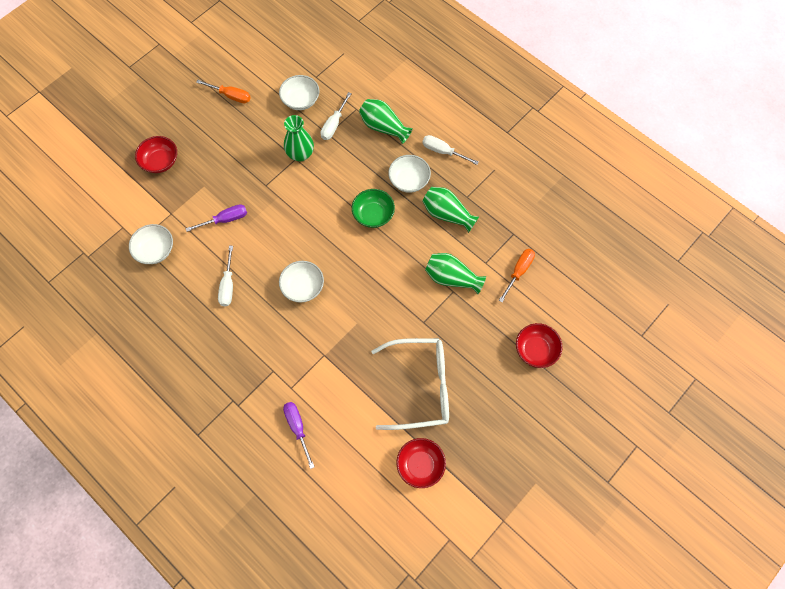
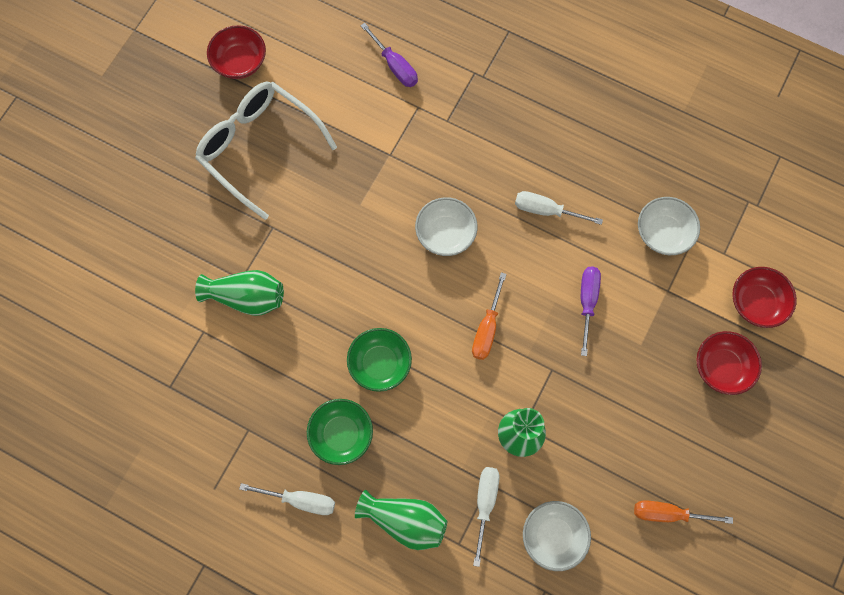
camera: 165 degrees right, 5 degrees up
purple screwdriver [185,204,247,232] -> purple screwdriver turned 135 degrees clockwise [581,267,601,356]
white screwdriver [218,246,233,306] -> white screwdriver turned 60 degrees counterclockwise [515,191,603,225]
white glasses [371,338,449,430] -> white glasses turned 60 degrees clockwise [195,81,337,220]
white bowl [388,155,431,193] -> green bowl [307,399,373,465]
green vase [422,187,479,233] -> none
orange screwdriver [499,249,535,302] -> orange screwdriver moved to [472,272,507,360]
red bowl [516,323,563,368] -> red bowl moved to [732,267,797,328]

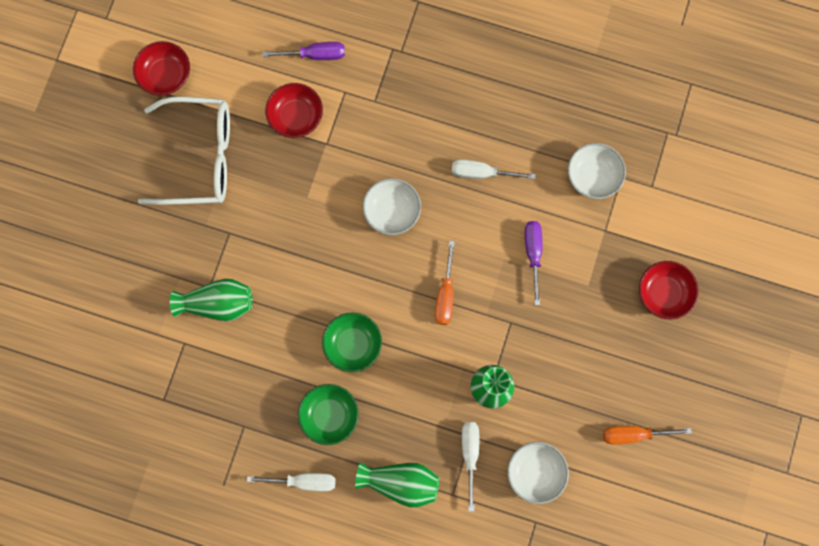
camera: 10 degrees left, 5 degrees up
white glasses [195,81,337,220] -> white glasses turned 150 degrees clockwise [138,96,230,205]
purple screwdriver [360,23,418,87] -> purple screwdriver turned 45 degrees counterclockwise [263,42,345,60]
red bowl [732,267,797,328] -> red bowl moved to [265,83,323,138]

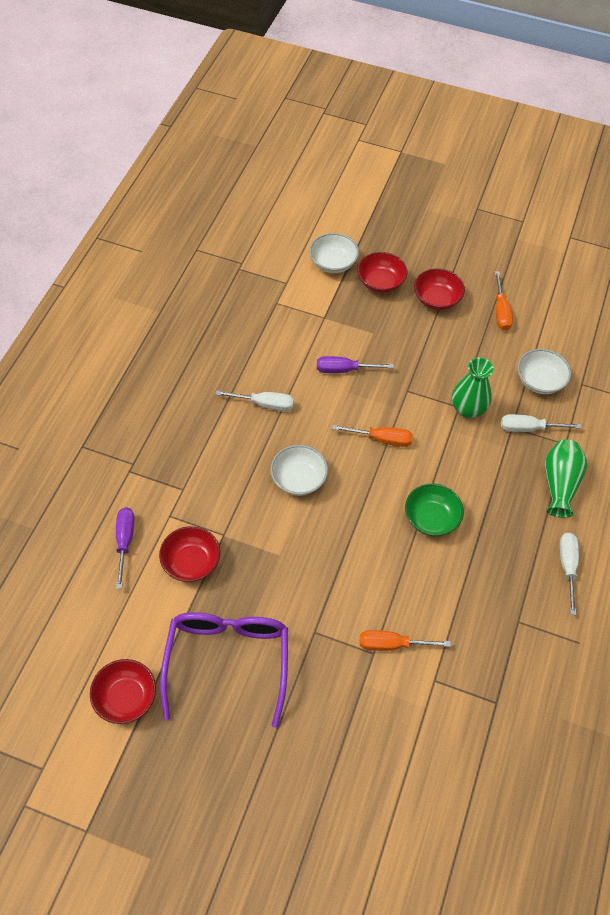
camera: 90 degrees left, 20 degrees down
white glasses [138,96,230,205] -> purple glasses [160,612,288,728]
green vase [170,279,253,321] -> orange screwdriver [359,630,451,651]
green bowl [298,384,359,445] -> none
white screwdriver [452,159,536,179] -> white screwdriver turned 90 degrees counterclockwise [215,390,294,411]
white bowl [568,143,626,199] -> white bowl moved to [309,233,359,273]
none -> red bowl [414,268,465,310]

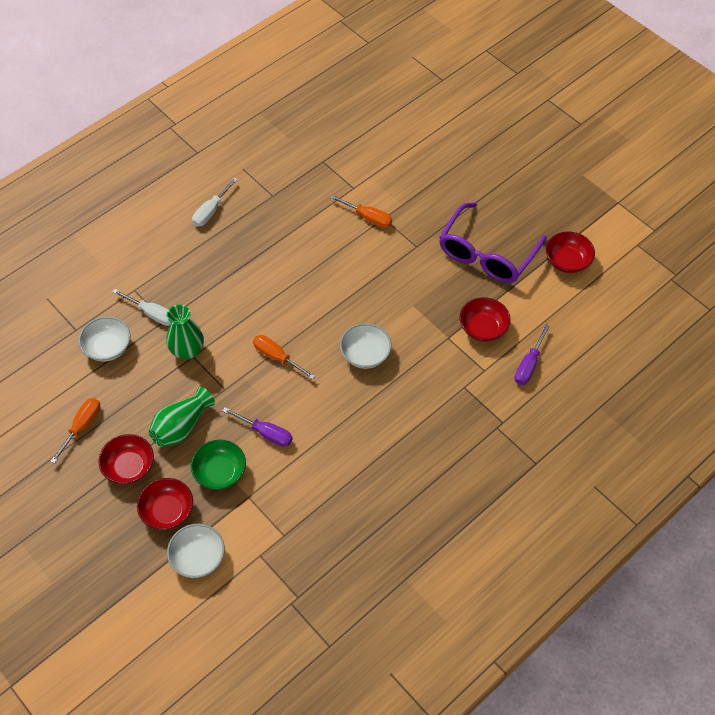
camera: 150 degrees left, 0 degrees up
white screwdriver [215,390,294,411] -> none
green bowl [405,484,464,536] -> green bowl moved to [191,440,246,490]
green vase [545,440,587,518] -> green vase moved to [149,387,215,447]

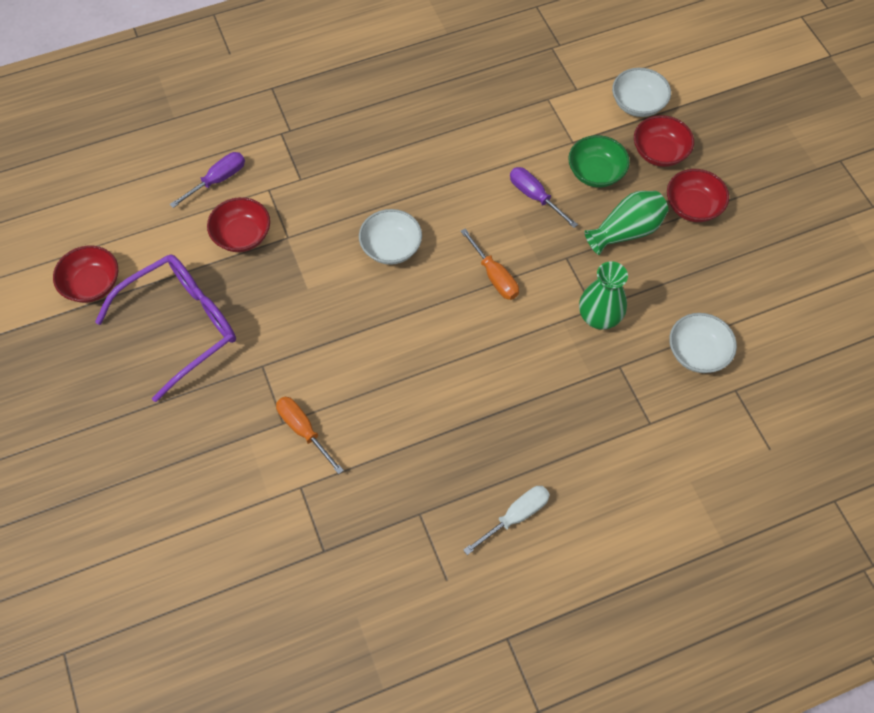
camera: 160 degrees left, 5 degrees up
orange screwdriver [50,398,100,464] -> none
white screwdriver [112,289,171,326] -> none

